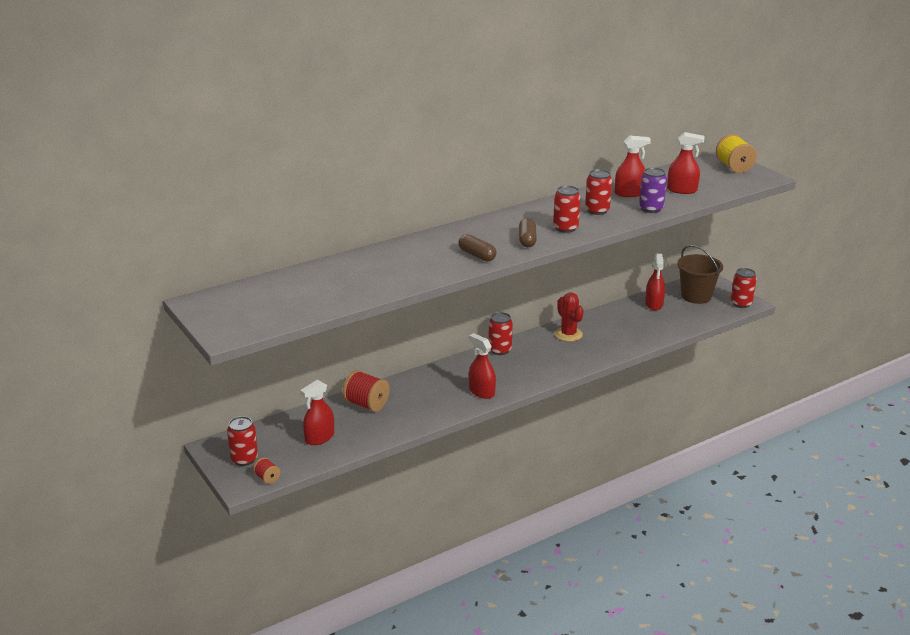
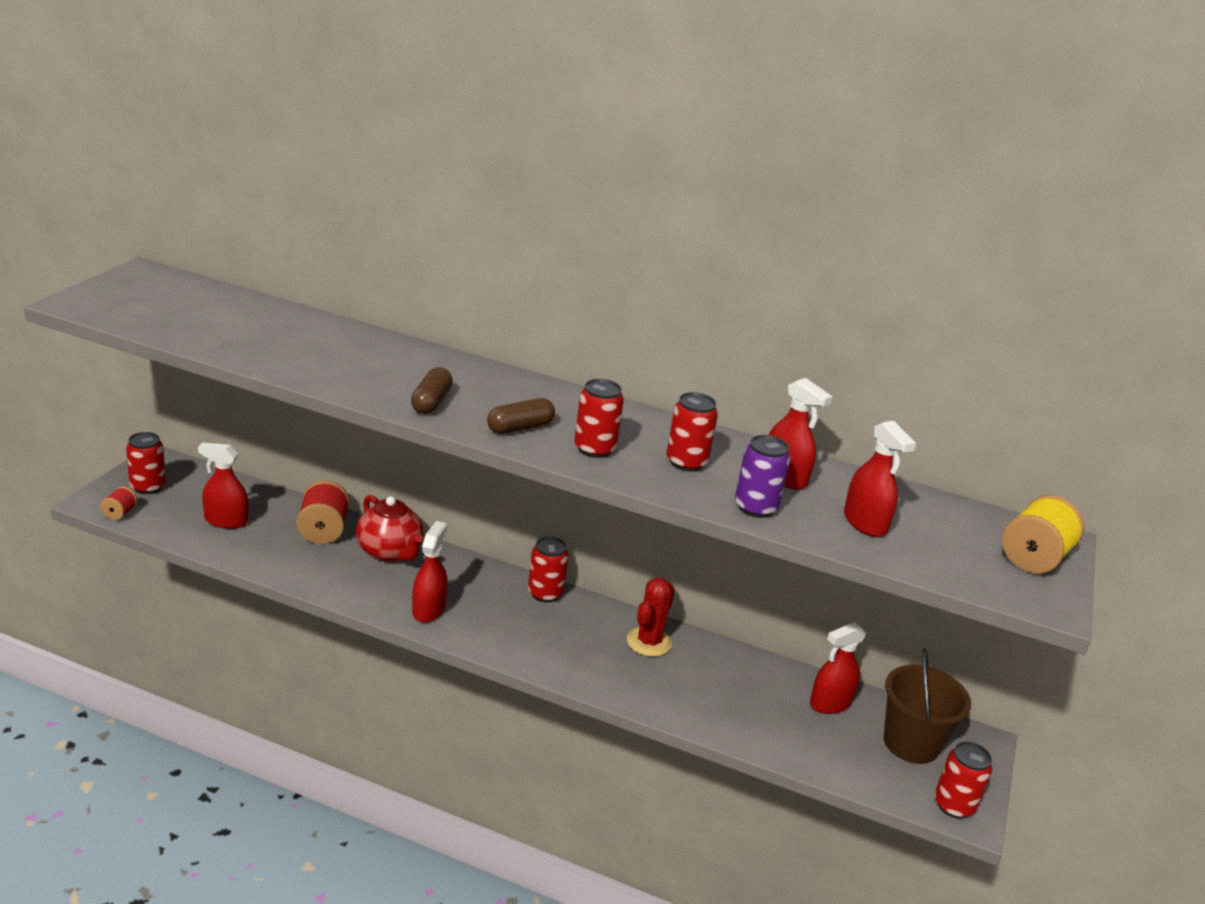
camera: 50 degrees right, 0 degrees up
none -> red teapot [356,495,423,562]

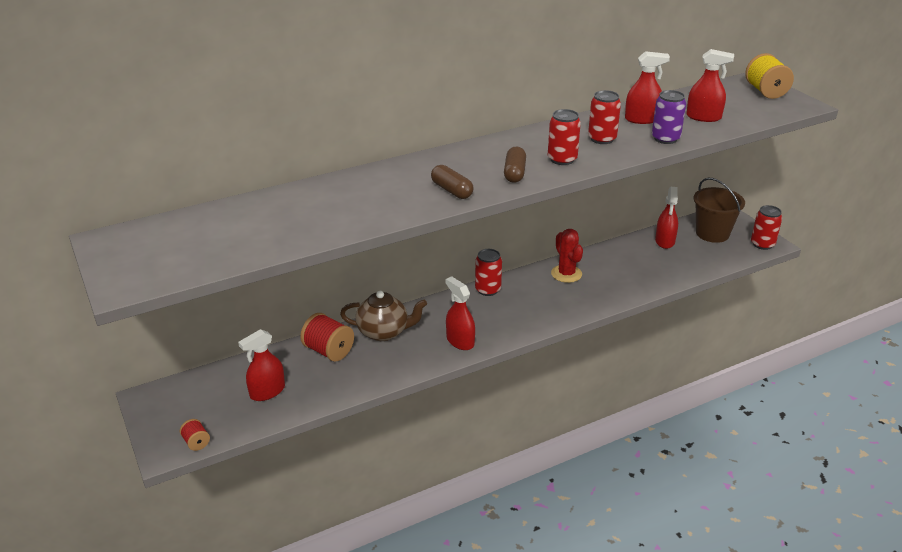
camera: 45 degrees left, 5 degrees up
red can [126,432,166,494] -> none
red teapot [356,495,423,562] -> brown teapot [340,291,427,341]

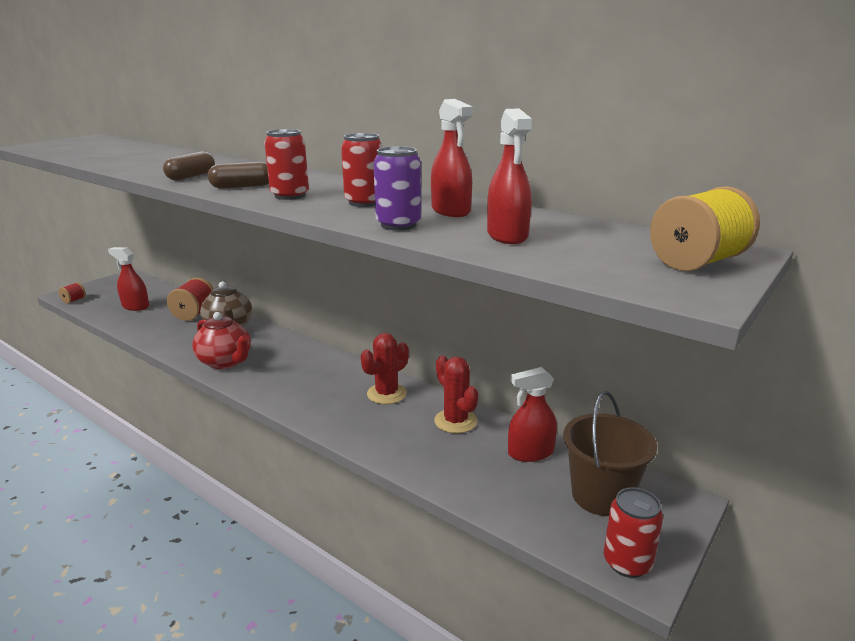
camera: 65 degrees right, 10 degrees down
red spray bottle [446,276,475,350] -> red teapot [192,312,251,369]
red can [475,249,502,296] -> none
none -> red cactus [434,355,478,433]

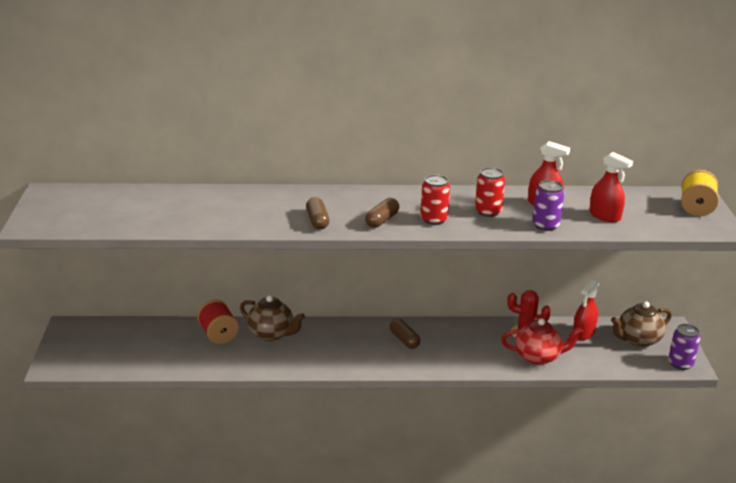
camera: 40 degrees left, 5 degrees up
red spool [59,282,86,304] -> none
red spray bottle [108,247,149,311] -> none
red teapot [192,312,251,369] -> red teapot moved to [501,318,583,365]
red cactus [361,333,409,404] -> none
brown bucket [563,391,657,516] -> brown teapot [611,302,672,347]
red can [604,487,663,578] -> purple can [668,324,700,370]
none -> brown capsule [390,319,420,349]

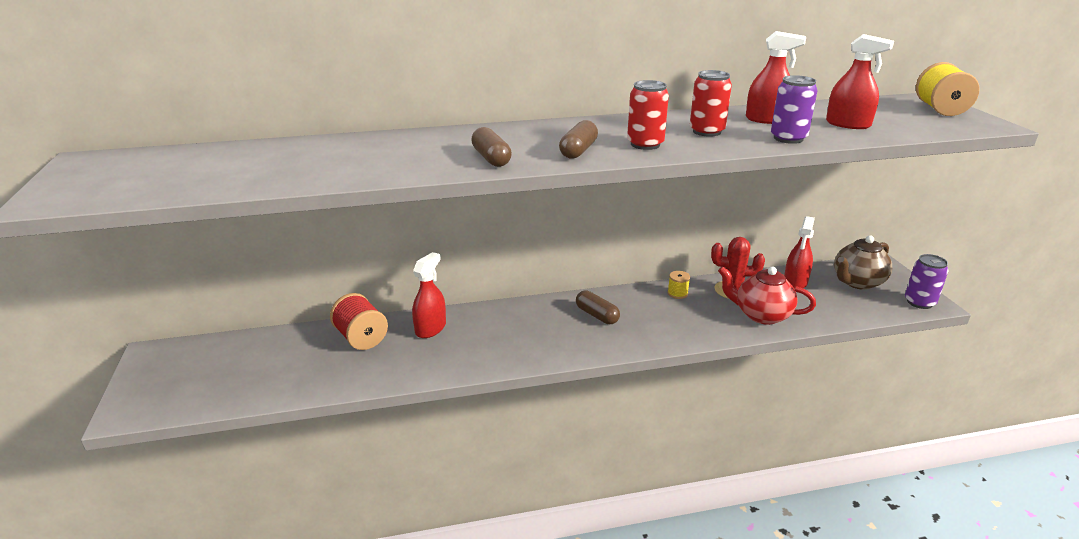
camera: 10 degrees left, 0 degrees up
brown teapot [240,295,305,341] -> red spray bottle [412,252,446,338]
red teapot [501,318,583,365] -> red teapot turned 150 degrees counterclockwise [718,266,816,325]
none -> yellow spool [667,271,690,299]

